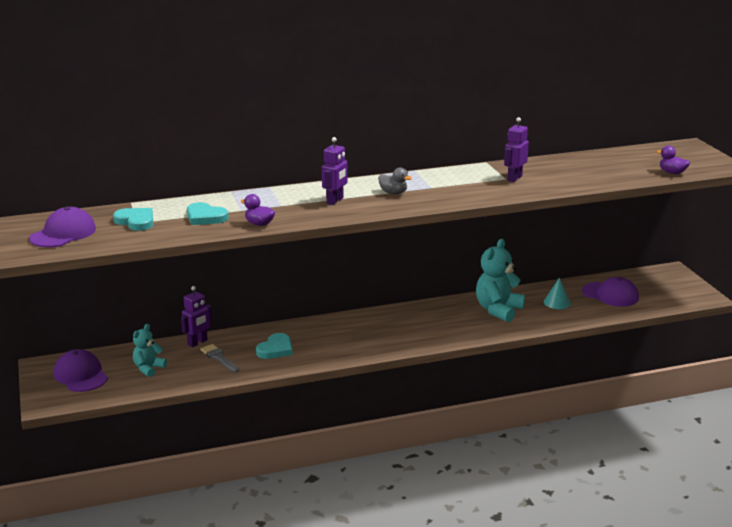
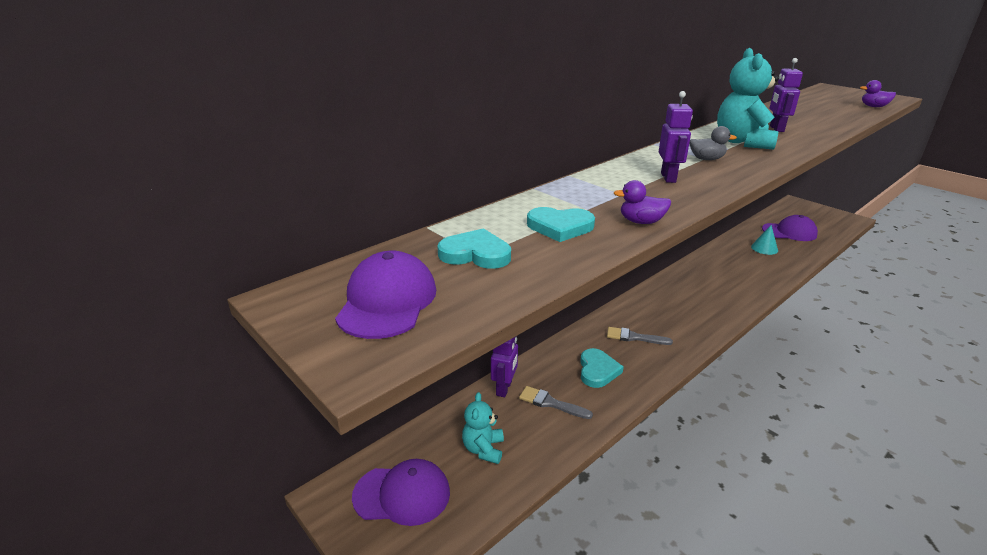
camera: 25 degrees left, 5 degrees up
purple cap [54,349,108,392] -> purple cap turned 150 degrees clockwise [352,459,450,526]
turquoise teddy bear [476,239,525,322] -> turquoise teddy bear moved to [717,48,779,150]
none -> grey brush [607,327,673,345]

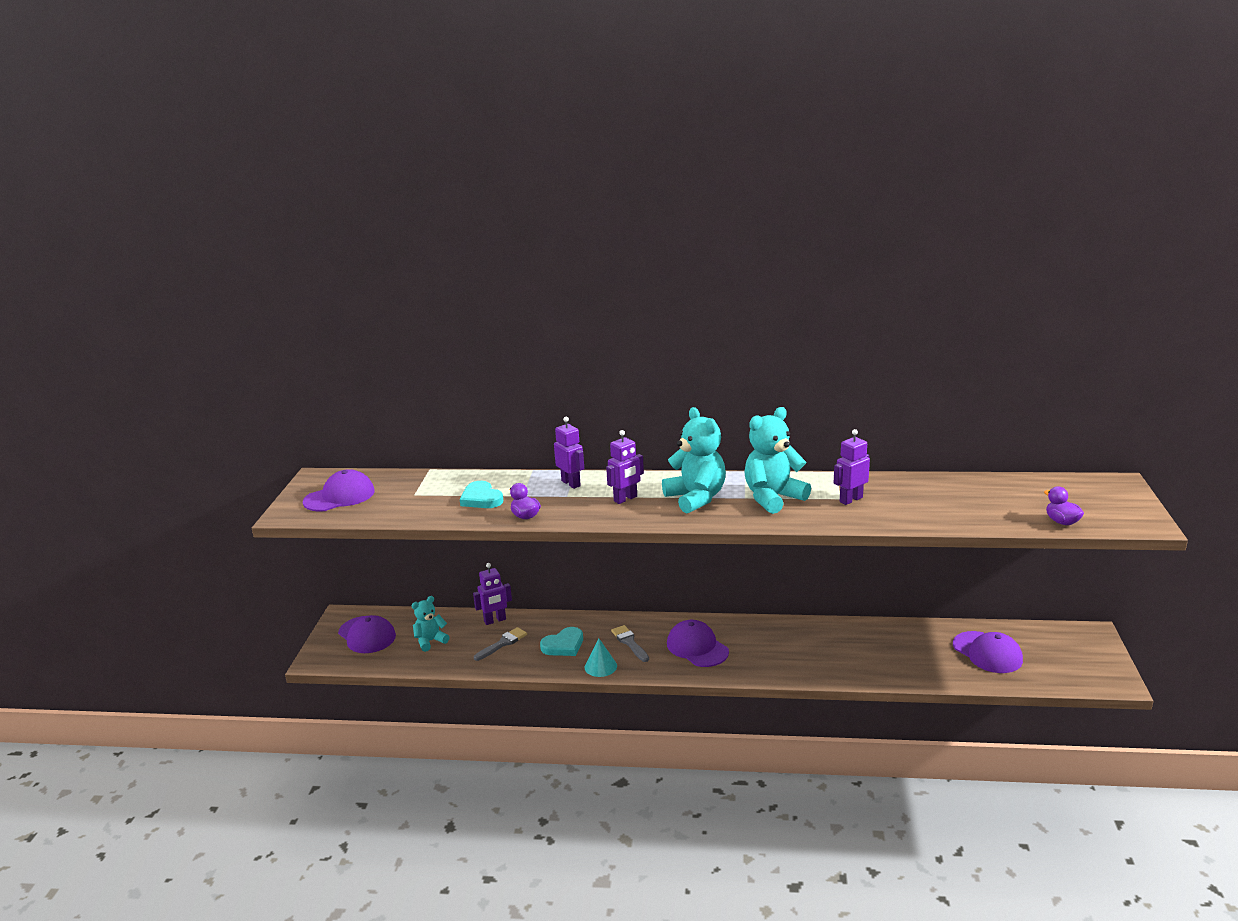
camera: 50 degrees right, 5 degrees down
turquoise heart [437,228,511,269] -> none
grey brush [519,386,593,419] -> grey brush turned 60 degrees clockwise [474,627,527,661]
grey duck [690,126,737,160] -> turquoise teddy bear [662,407,726,513]
turquoise cone [751,225,778,255] -> turquoise cone moved to [585,639,617,677]
none -> purple robot [554,417,584,489]
none -> purple cap [667,620,729,667]

